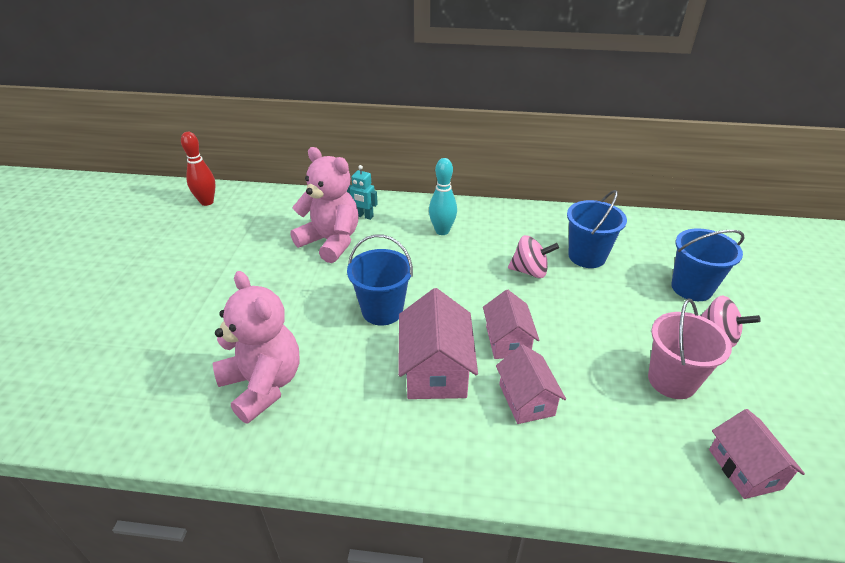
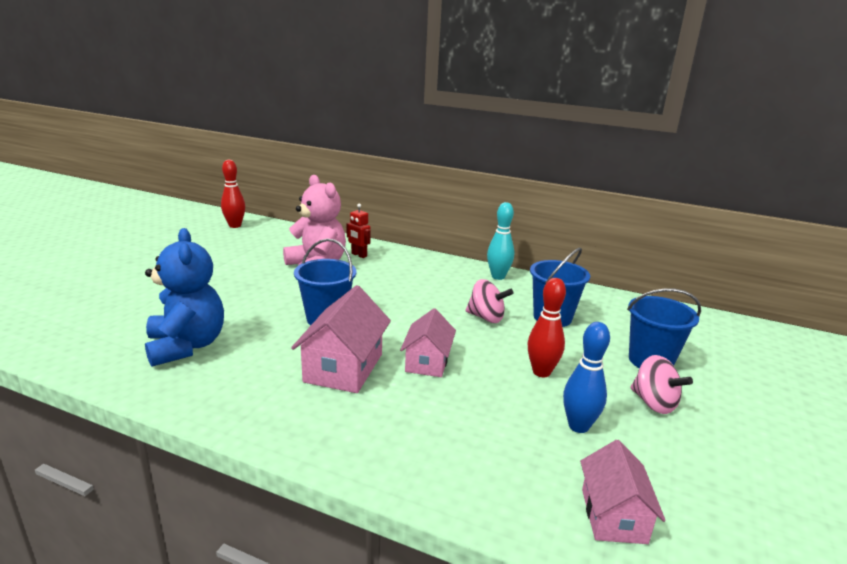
camera: 15 degrees right, 15 degrees down
pink teddy bear [213,271,300,424] -> blue teddy bear [145,228,224,367]
turquoise robot [347,165,378,220] -> red robot [347,204,370,258]
turquoise bowling pin [429,158,457,235] -> turquoise bowling pin moved to [487,202,514,280]
pink house [496,345,566,424] -> none
pink bucket [648,298,732,399] -> blue bowling pin [563,322,610,433]
none -> red bowling pin [528,278,566,377]

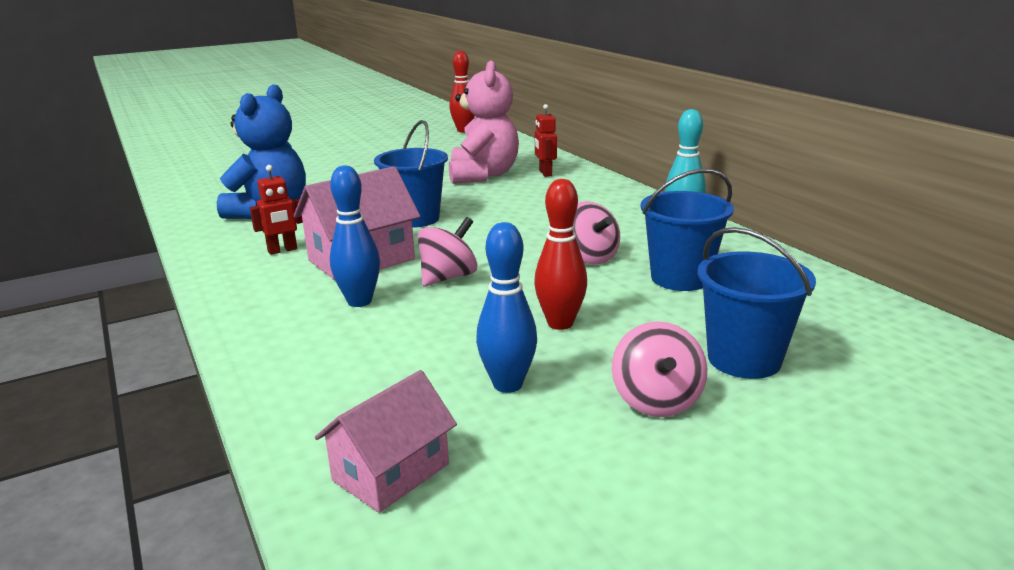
camera: 40 degrees right, 0 degrees up
pink house [400,308,456,377] -> pink spinning top [418,217,477,286]
none -> red robot [250,165,303,255]
none -> blue bowling pin [330,166,380,307]

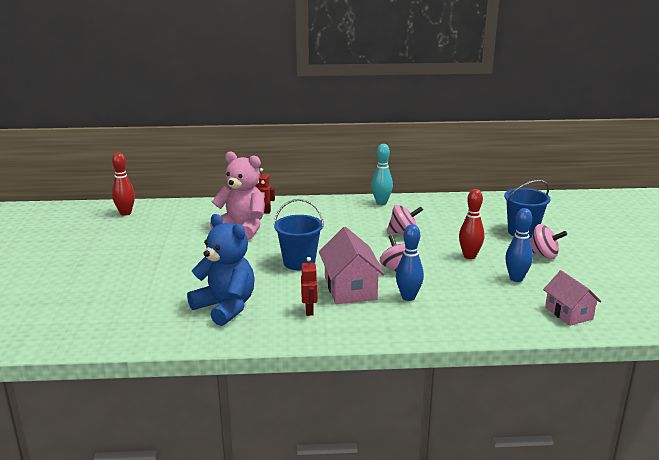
camera: 65 degrees left, 0 degrees up
blue bucket [641,169,734,291] -> none

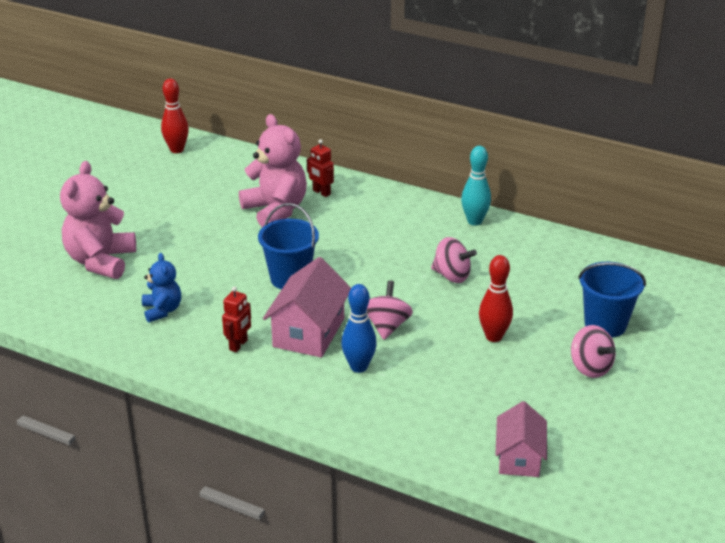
camera: 30 degrees right, 10 degrees up
blue teddy bear [187,214,255,326] -> blue teddy bear [142,253,181,323], size x0.56
blue bowling pin [505,208,533,282] -> none
none -> pink teddy bear [60,161,136,279]

